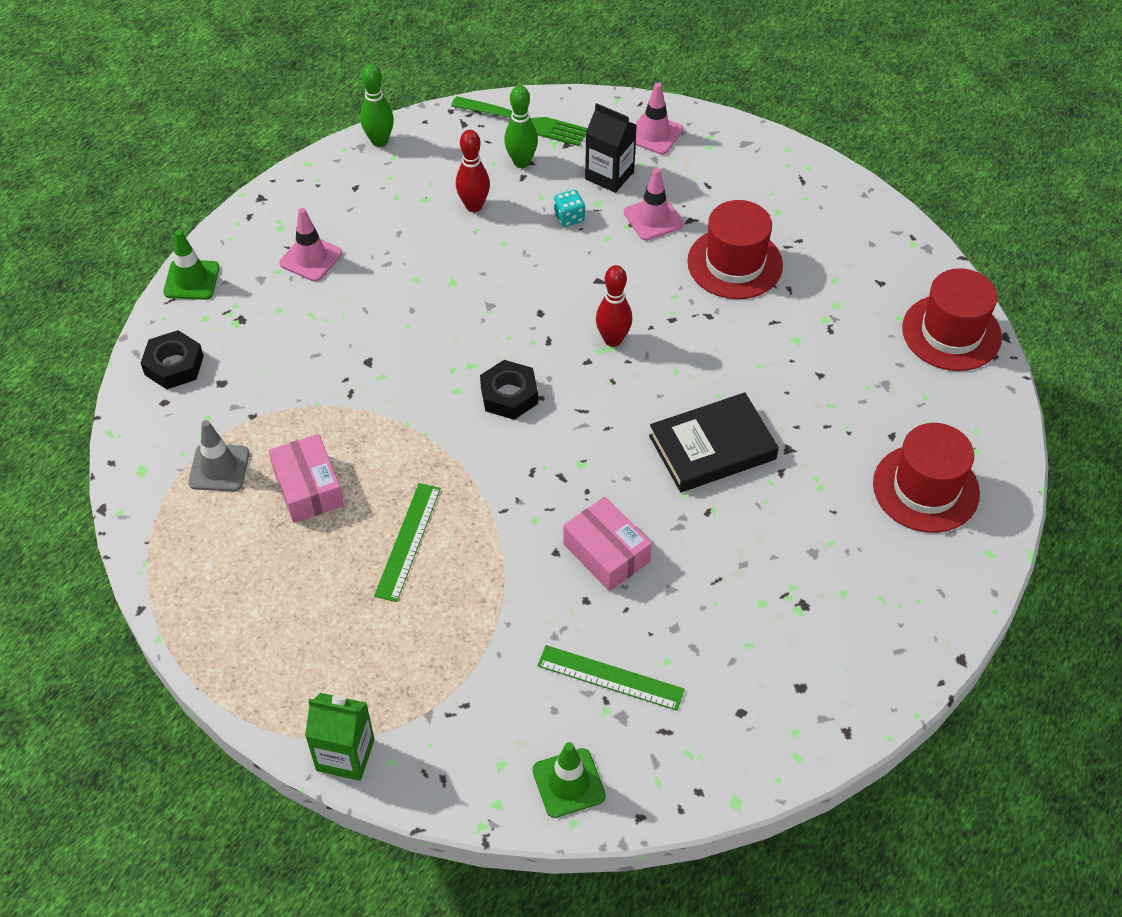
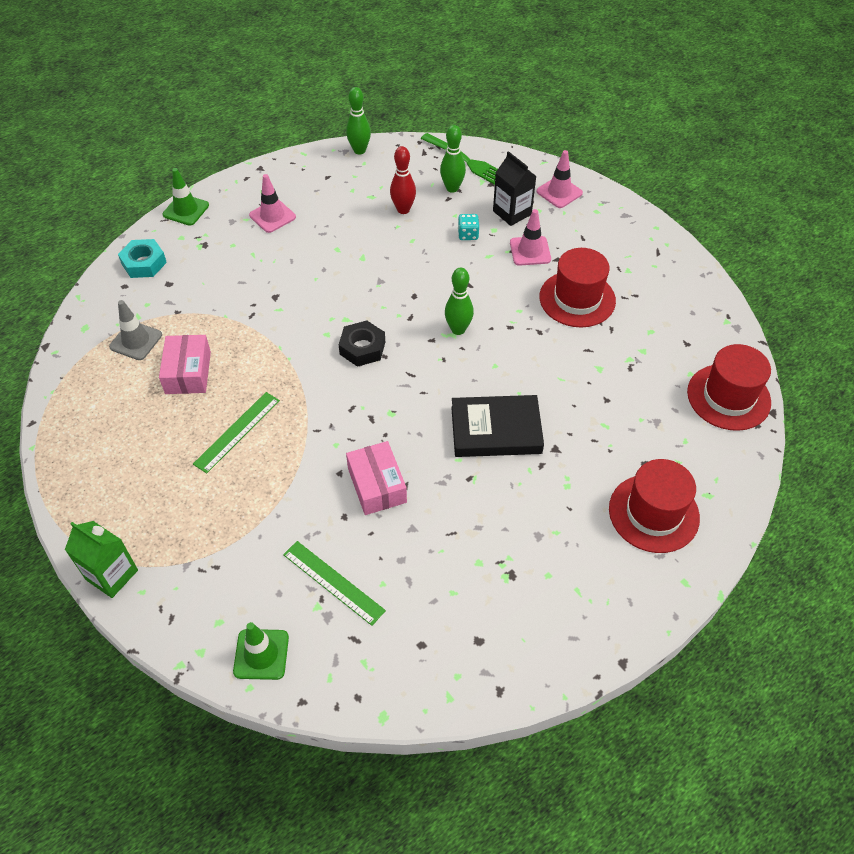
camera: 20 degrees right, 0 degrees up
black nut [141,330,204,389] -> turquoise nut [118,239,167,278]
red bowling pin [596,265,632,347] -> green bowling pin [445,268,474,335]

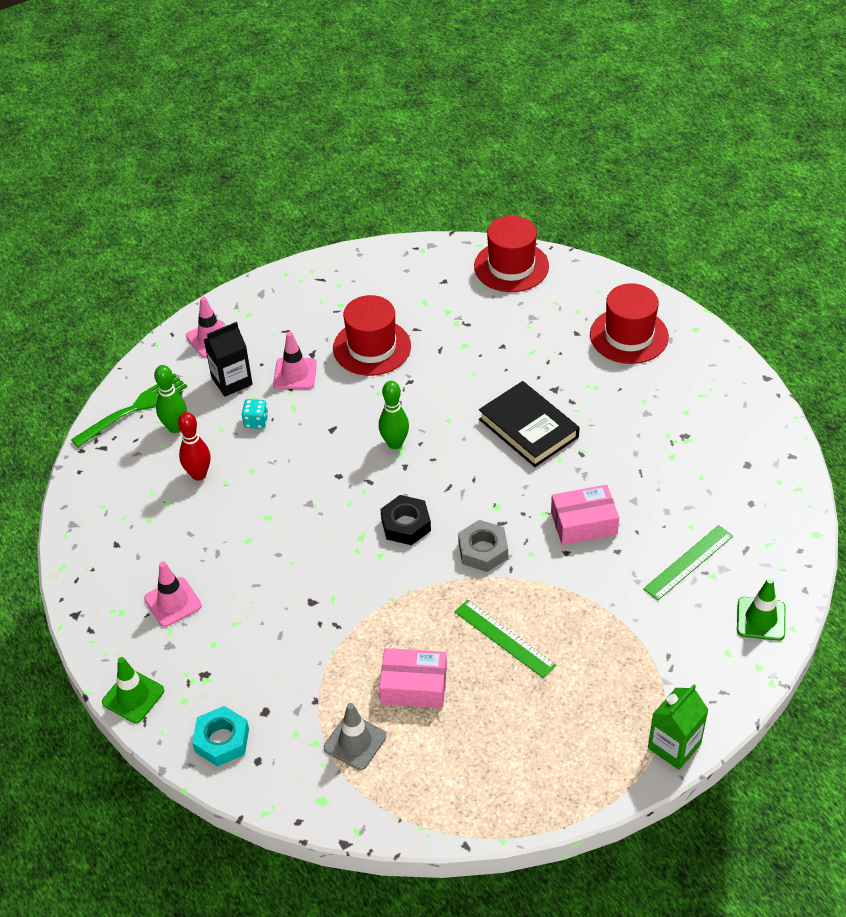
camera: 80 degrees left, 5 degrees down
green bowling pin [346,87,371,154] -> none
black book [451,395,544,457] -> black book turned 45 degrees counterclockwise [479,381,580,467]
none -> grey nut [458,520,508,572]

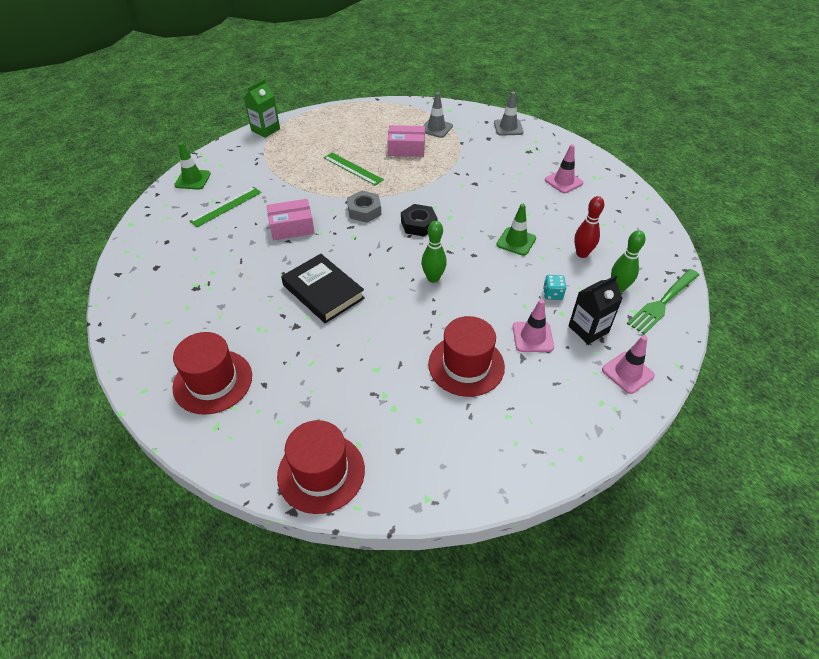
camera: 175 degrees right, 0 degrees up
green traffic cone [102,657,164,723] -> green traffic cone moved to [496,204,536,256]
turquoise nut [192,706,249,767] -> grey traffic cone [494,92,524,136]

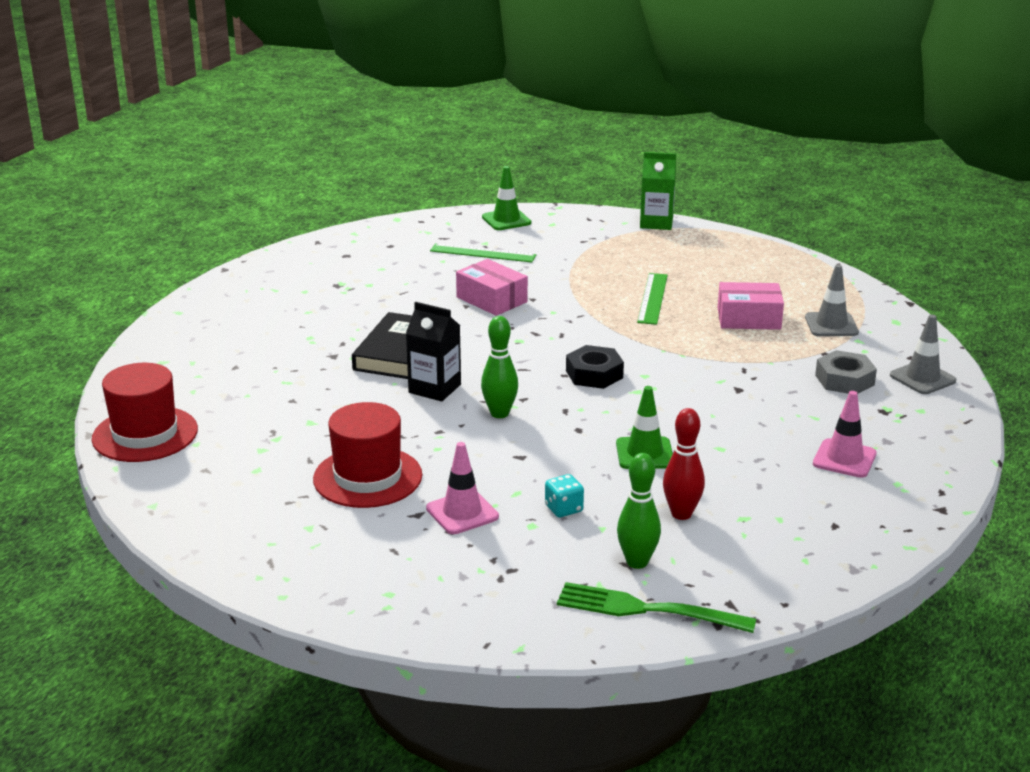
camera: 60 degrees right, 20 degrees down
red hat [172,332,252,415] -> none
grey nut [347,191,381,223] -> grey nut moved to [815,350,877,394]
pink box [387,125,425,157] -> pink box turned 60 degrees counterclockwise [718,282,784,330]
black carton [568,275,623,344] -> black carton moved to [406,302,461,402]
pink traffic cone [602,335,655,394] -> none

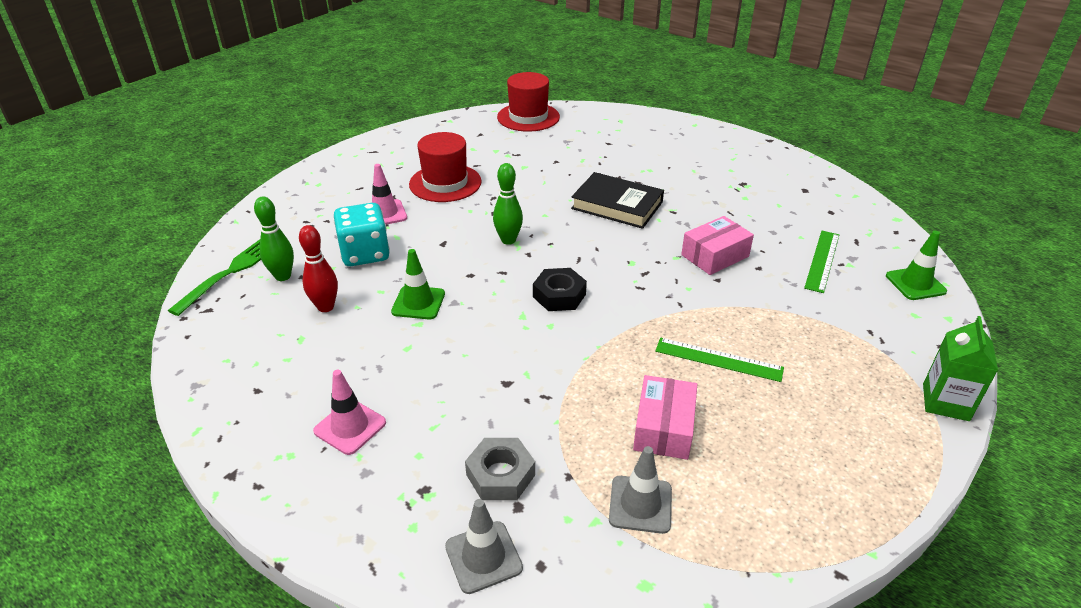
camera: 100 degrees right, 10 degrees up
black carton [406,302,461,402] -> none
turquoise dice [545,474,584,518] -> turquoise dice [333,203,390,266], size x2.03

